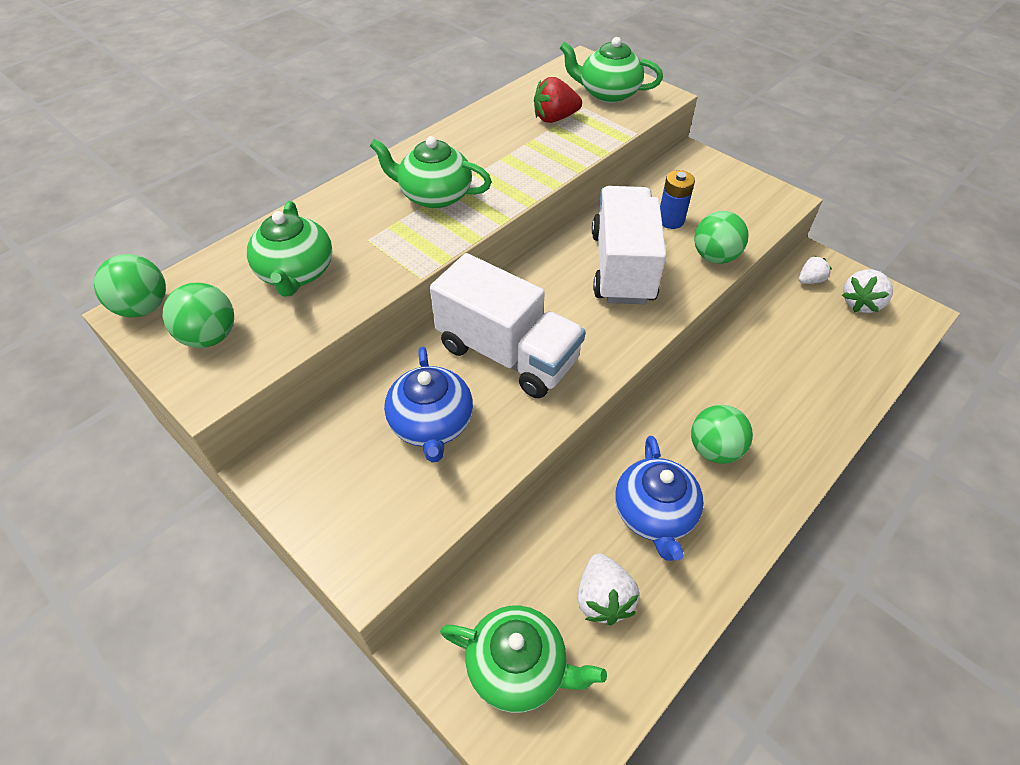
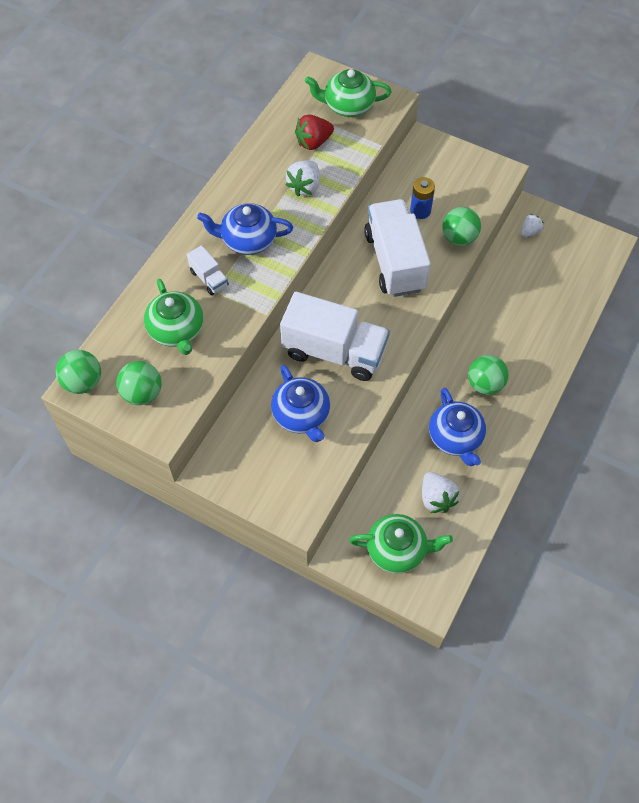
camera: 15 degrees left, 10 degrees up
green teapot [370,136,492,209] -> blue teapot [197,203,293,255]
white strawberry [842,270,893,313] -> white strawberry moved to [285,160,320,196]
none -> white truck [187,245,229,295]

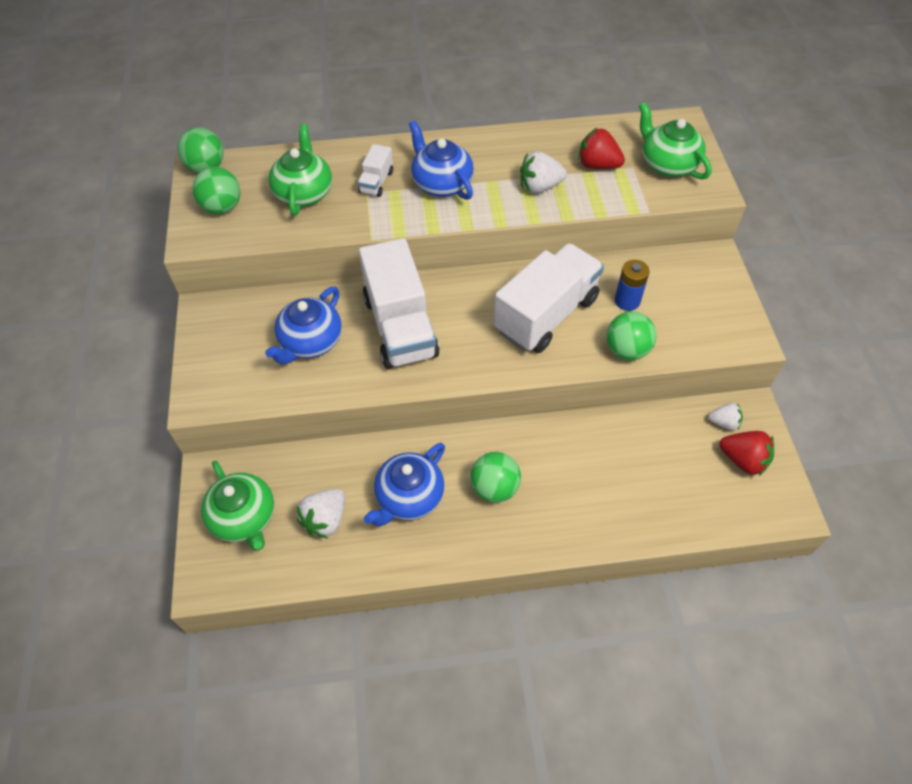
camera: 55 degrees right, 5 degrees down
green teapot [144,279,203,355] -> green teapot turned 150 degrees clockwise [268,124,332,216]
none -> red strawberry [719,431,774,476]

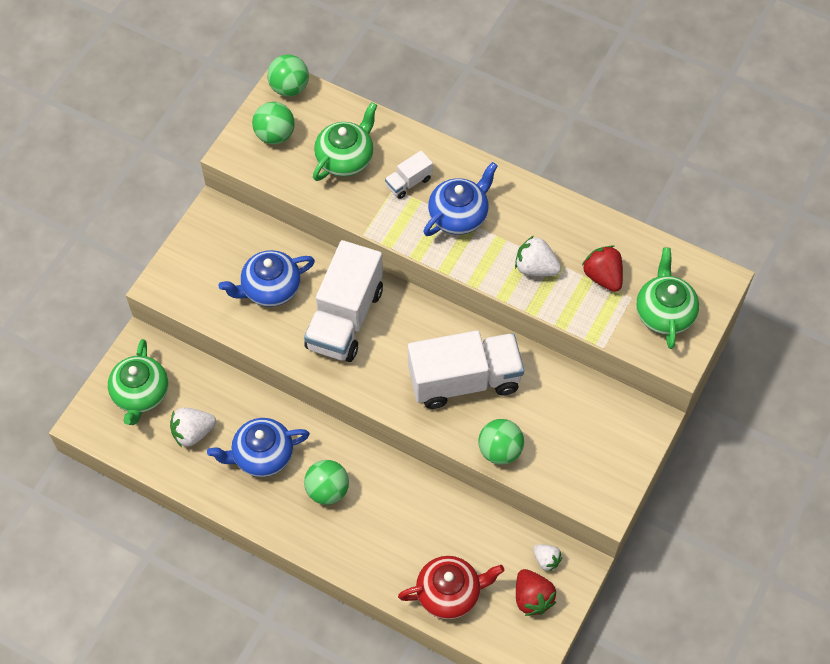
camera: 35 degrees right, 5 degrees up
blue teapot [409,120,474,200] -> blue teapot turned 45 degrees clockwise [423,162,498,236]
blue battery [615,260,650,311] -> none
none -> red teapot [398,556,504,619]

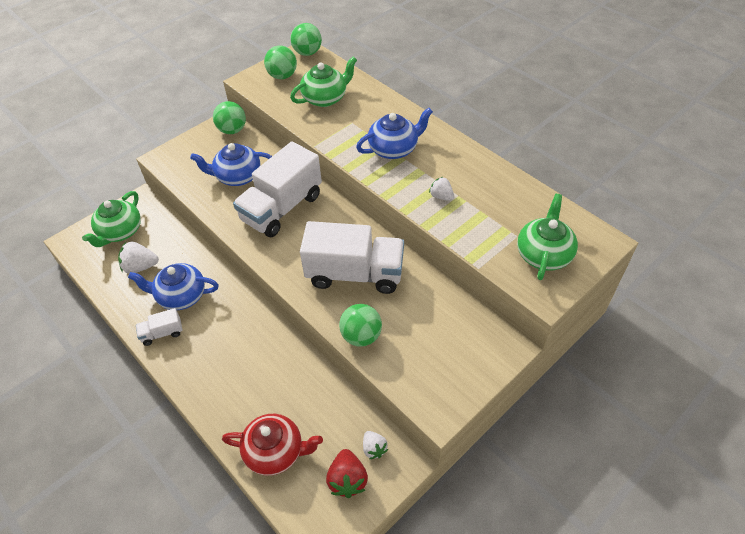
camera: 20 degrees right, 10 degrees down
green ball [304,460,349,505] -> green ball moved to [213,101,246,134]
white truck [385,151,433,199] -> white truck moved to [136,308,183,346]
white strawberry [515,236,561,276] -> white strawberry [429,177,454,201], size x0.64
red strawberry [582,245,623,292] -> none

